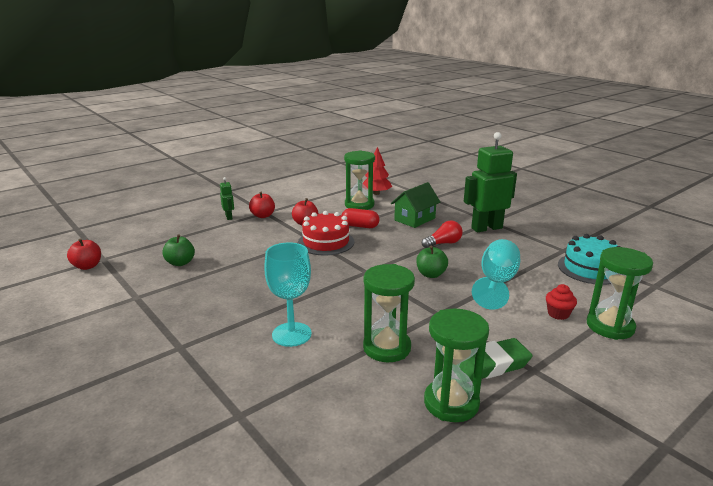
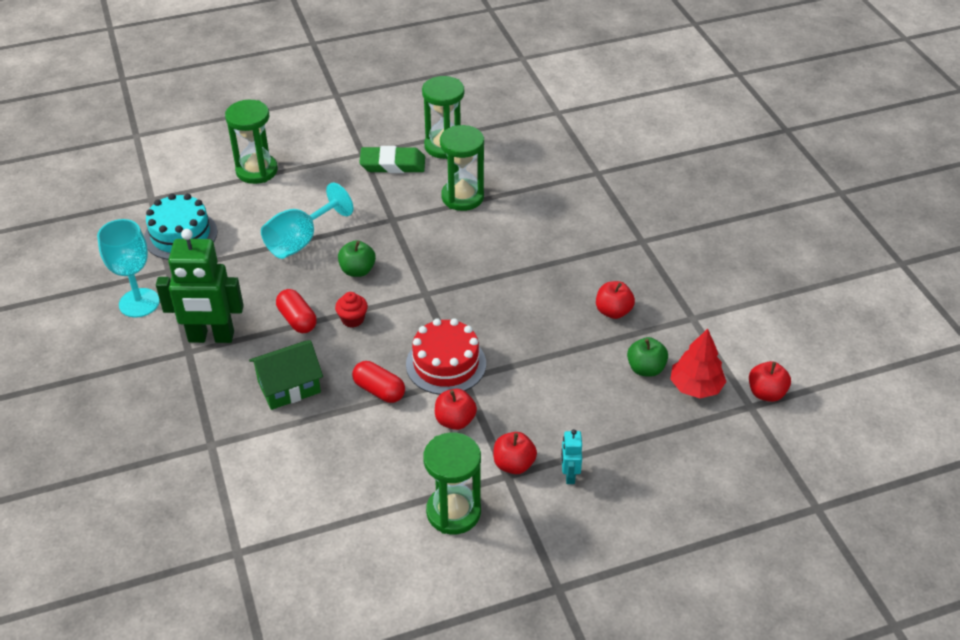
camera: 160 degrees left, 20 degrees up
green robot [220,177,234,220] -> turquoise robot [561,429,582,484]
turquoise goblet [264,242,312,347] -> turquoise goblet moved to [97,219,160,317]
green hourglass [344,151,375,210] -> green hourglass moved to [423,432,481,534]
red tree [363,147,392,195] -> red tree moved to [670,329,726,398]
red light bulb [422,220,463,248] -> red capsule [276,289,317,333]
red cupcake [546,284,577,320] -> red cupcake moved to [335,292,368,328]
none -> red apple [596,281,635,319]

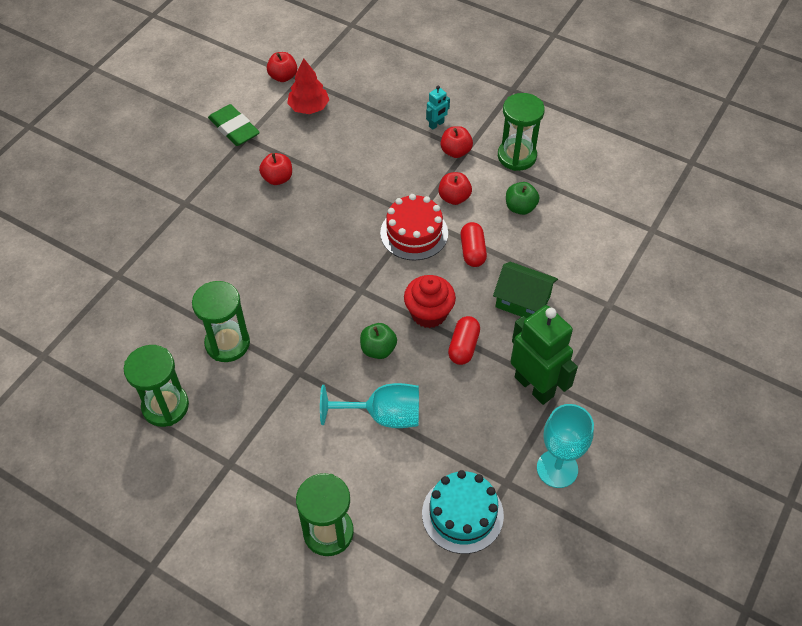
camera: 130 degrees left, 10 degrees up
red cupcake [335,292,368,328] -> red cupcake [404,275,456,328], size x1.70
green eraser [359,146,425,173] -> green eraser moved to [208,104,260,146]
green apple [627,337,668,377] -> green apple moved to [506,182,539,215]

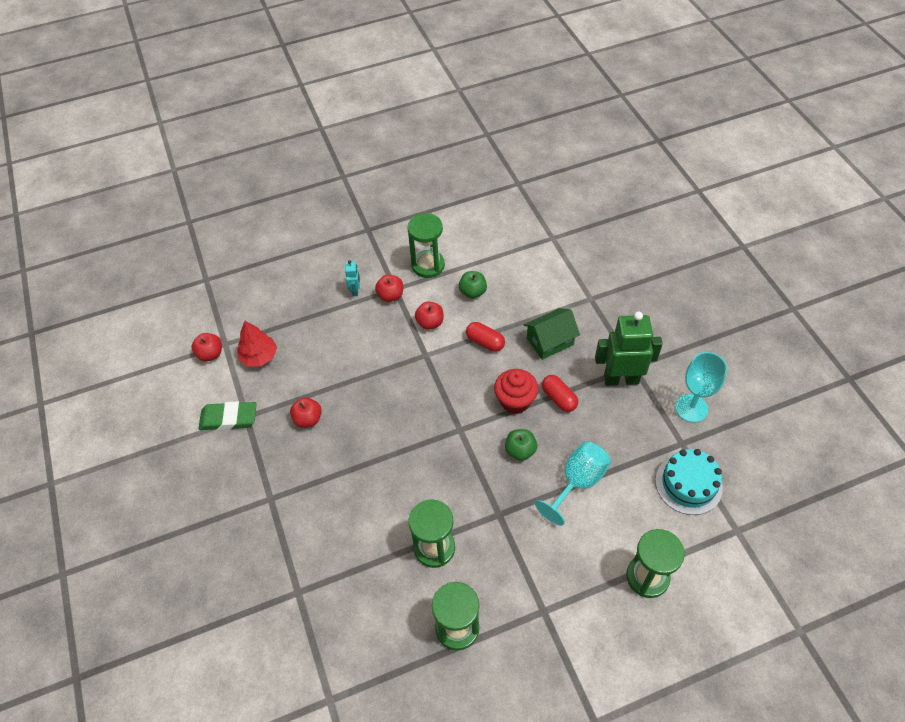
camera: 50 degrees left, 0 degrees up
red cake [380,194,448,261] -> none

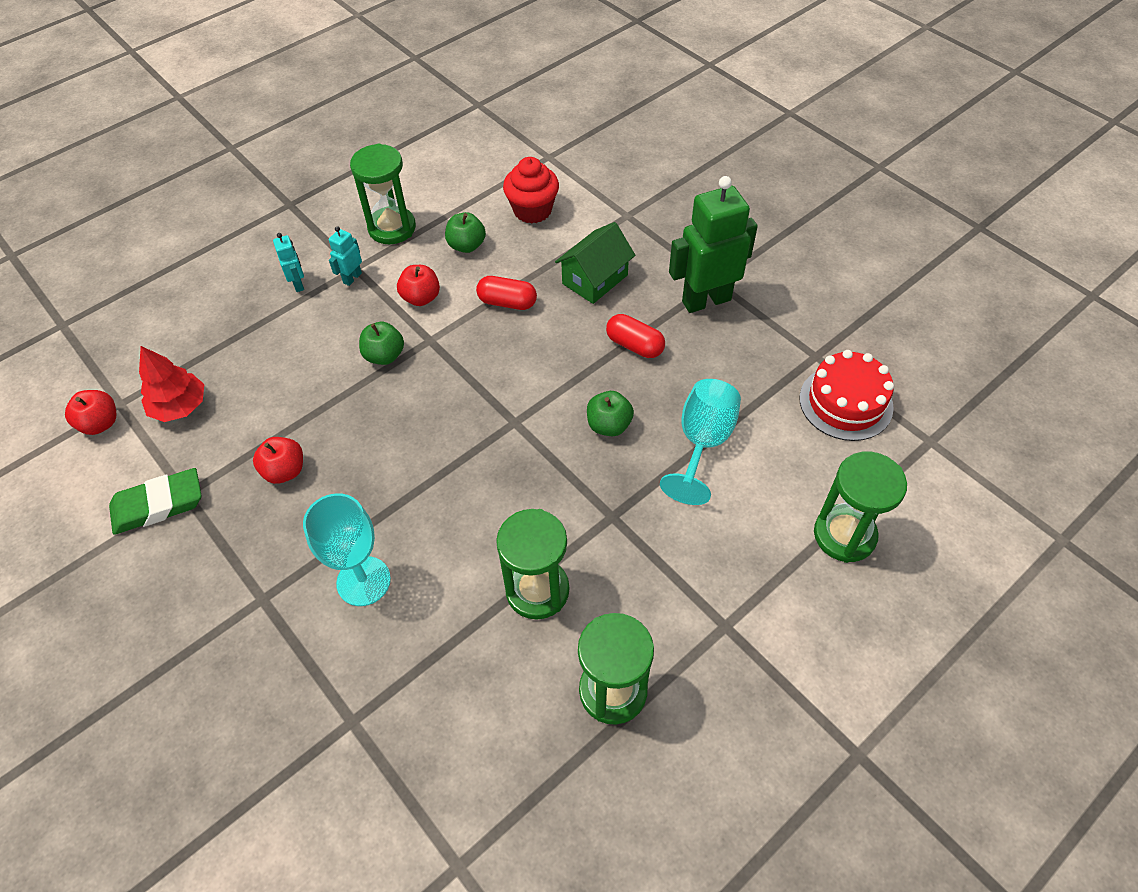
camera: 20 degrees left, 0 degrees up
red apple [375,274,403,302] -> turquoise robot [329,226,362,286]
red cupcake [494,369,539,414] -> red cupcake moved to [503,157,559,224]
turquoise cake [655,449,723,515] -> red cake [800,350,894,441]
turquoise goblet [675,352,727,423] -> turquoise goblet moved to [303,493,391,606]
none -> green apple [359,322,404,365]

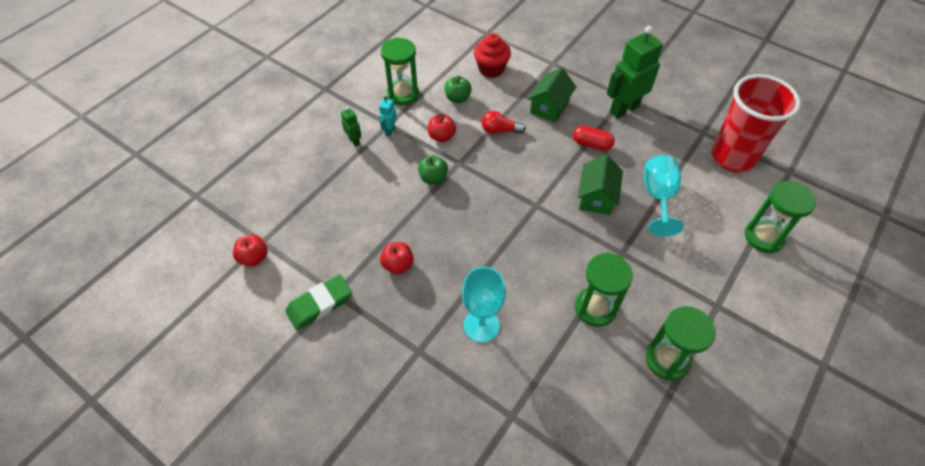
camera: 15 degrees left, 0 degrees up
red tree [139,346,204,422] -> none
turquoise robot [273,233,304,292] -> green robot [341,107,361,146]
red capsule [476,276,537,310] -> red light bulb [482,111,526,134]
green apple [587,391,634,436] -> green house [578,155,623,215]
red cake [800,350,894,441] -> red cup [711,74,801,173]

